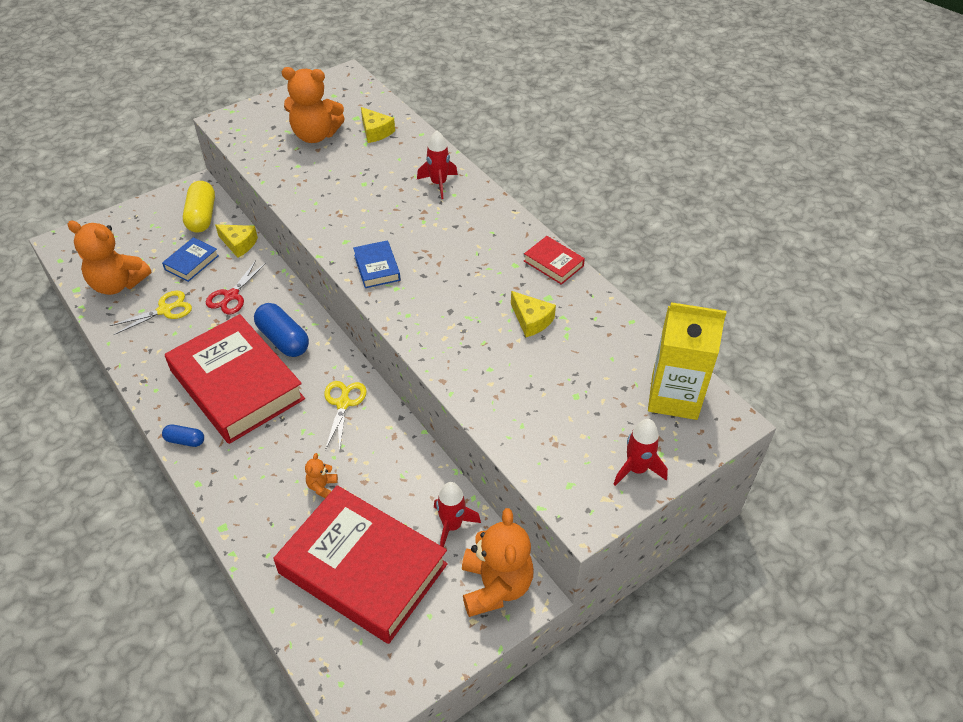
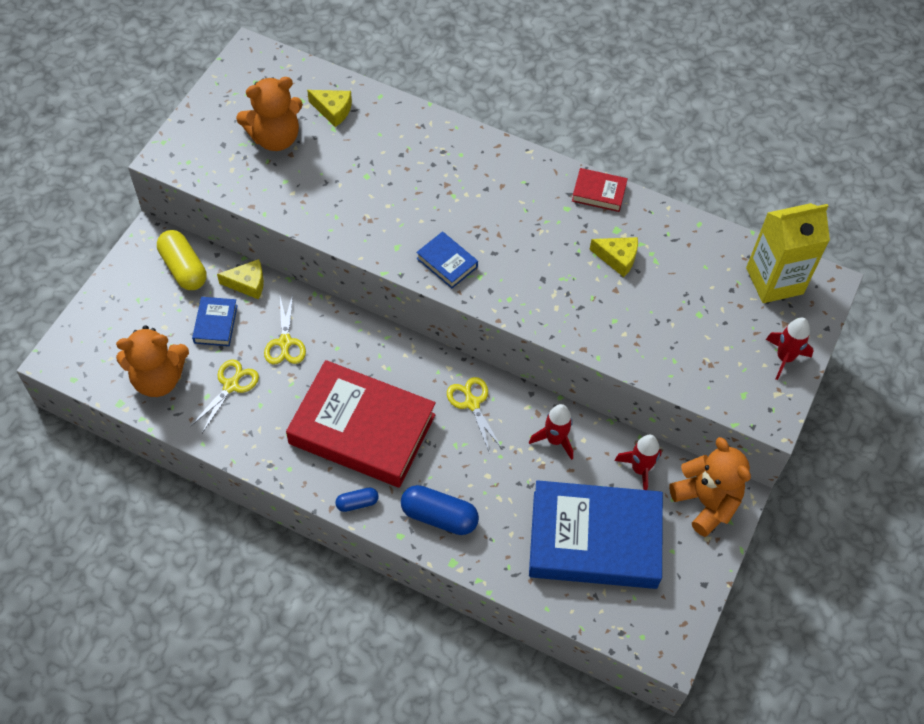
camera: 30 degrees left, 10 degrees up
red scissors [206,260,266,314] -> yellow scissors [264,294,306,364]
blue capsule [254,303,309,357] -> blue capsule moved to [401,485,479,535]
red book [273,485,448,644] -> blue book [529,480,663,589]
orange teddy bear [305,453,338,498] -> none
red rocket [417,130,458,199] -> red rocket moved to [529,404,573,460]

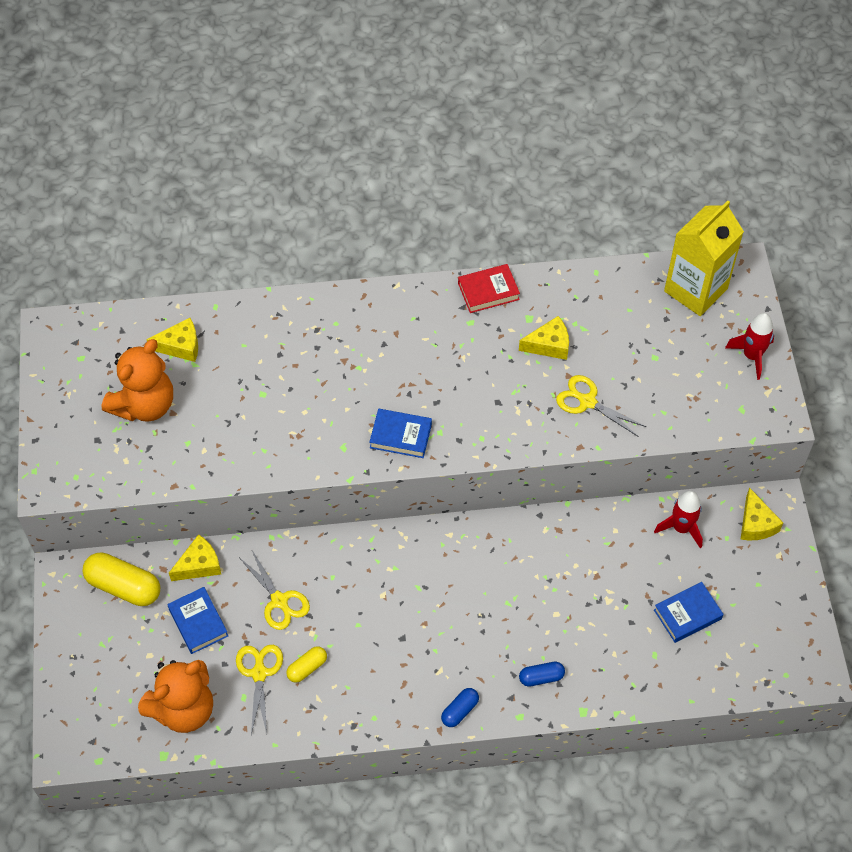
camera: 30 degrees left, 0 degrees up
red book [286,360,436,488] -> none
blue capsule [401,485,479,535] -> blue capsule [519,662,565,687], size x0.54
yellow scissors [447,377,502,453] -> yellow scissors moved to [556,375,646,437]
red rocket [529,404,573,460] -> none
blue book [529,480,663,589] -> blue book [654,582,723,643], size x0.42
orange teddy bear [669,437,751,537] -> yellow cheese [740,487,783,540]
none -> yellow capsule [286,646,327,683]

